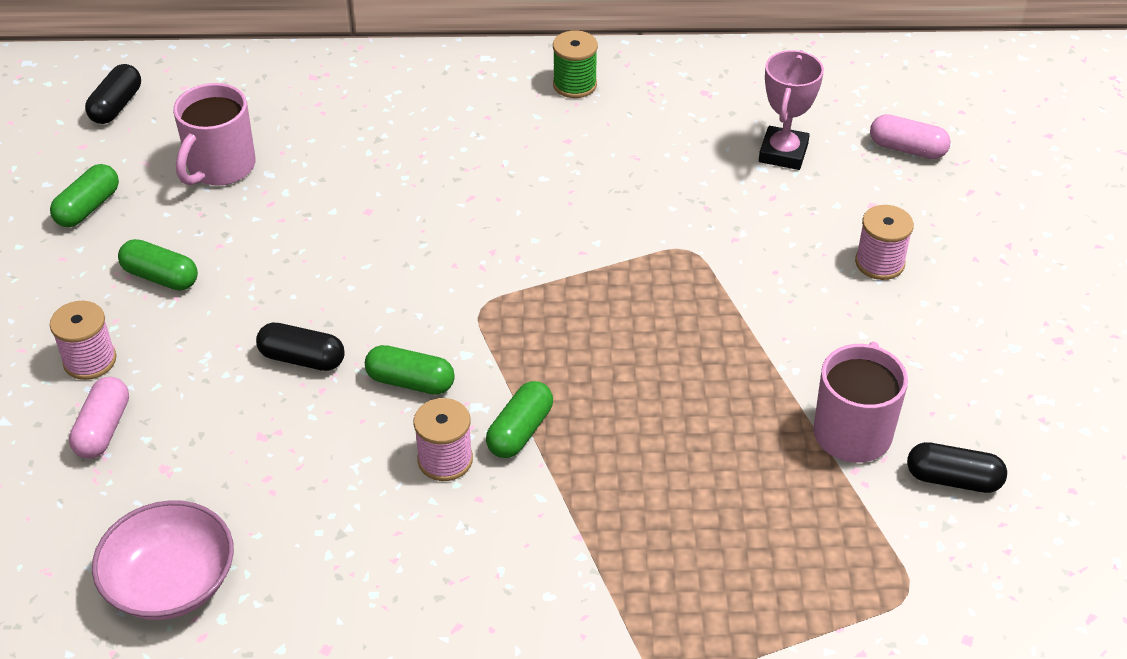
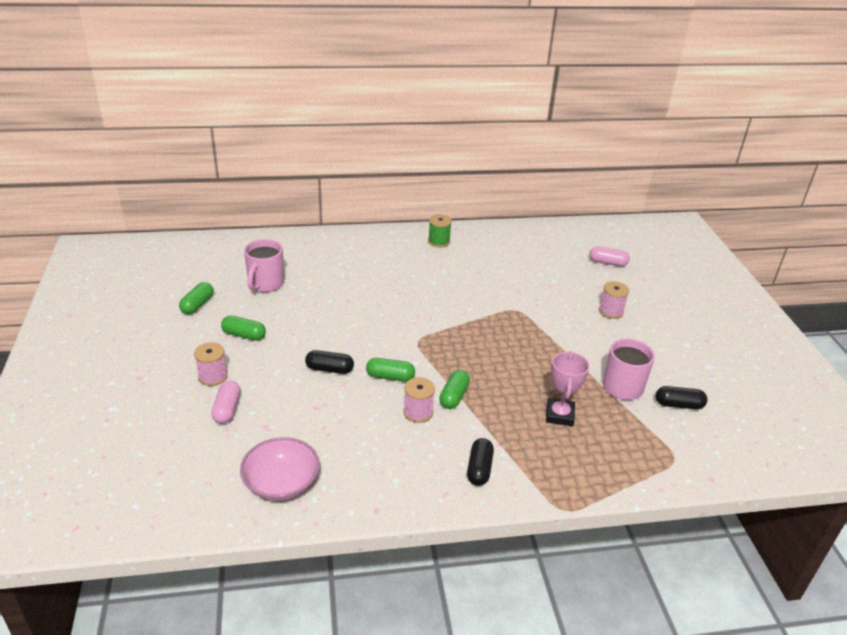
camera: 10 degrees left, 10 degrees down
black capsule [85,64,141,124] -> black capsule moved to [467,438,494,486]
pink trophy [759,50,824,170] -> pink trophy moved to [546,351,590,426]

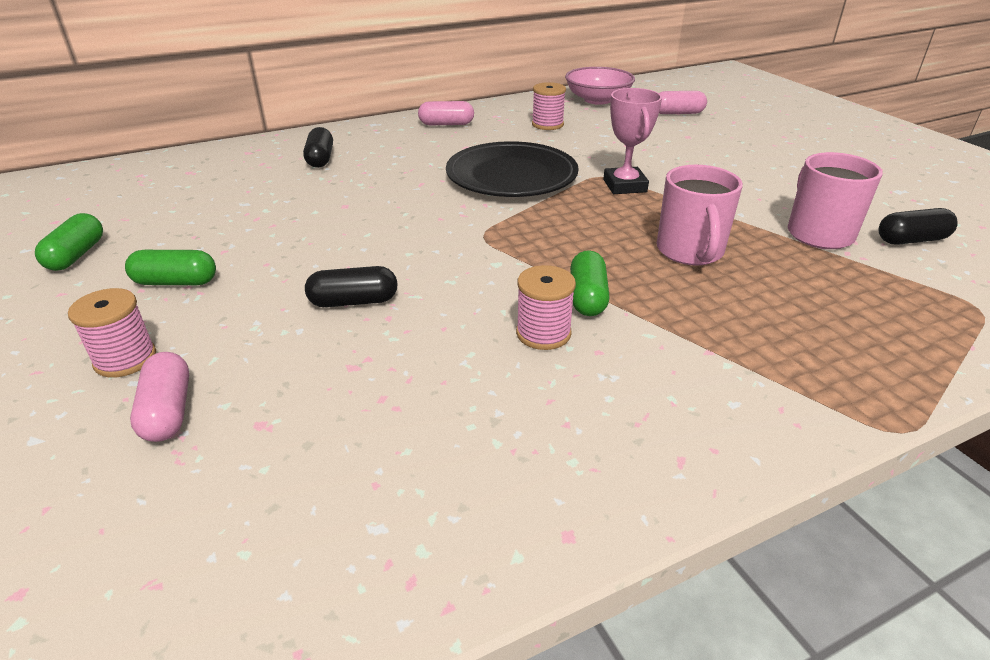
camera: 15 degrees left, 0 degrees up
pink bowl [240,437,320,501] -> pink bowl moved to [565,67,635,105]
pink mug [244,239,284,292] -> pink mug moved to [657,165,743,266]
green capsule [366,358,415,382] -> none
green spool [428,214,452,247] -> pink capsule [418,101,474,125]
black capsule [467,438,494,486] -> black capsule moved to [303,127,333,168]
pink trophy [546,351,590,426] -> pink trophy moved to [603,88,662,194]
pink spool [599,281,629,319] -> pink spool moved to [532,82,566,130]
none -> black plate [446,141,579,197]

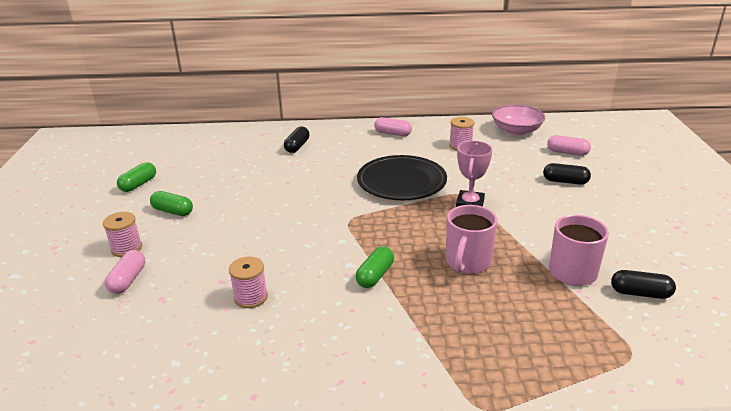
camera: 25 degrees right, 5 degrees down
black capsule [305,266,398,307] -> black capsule moved to [543,163,591,185]
pink spool [516,265,576,350] -> pink spool moved to [229,257,268,308]

